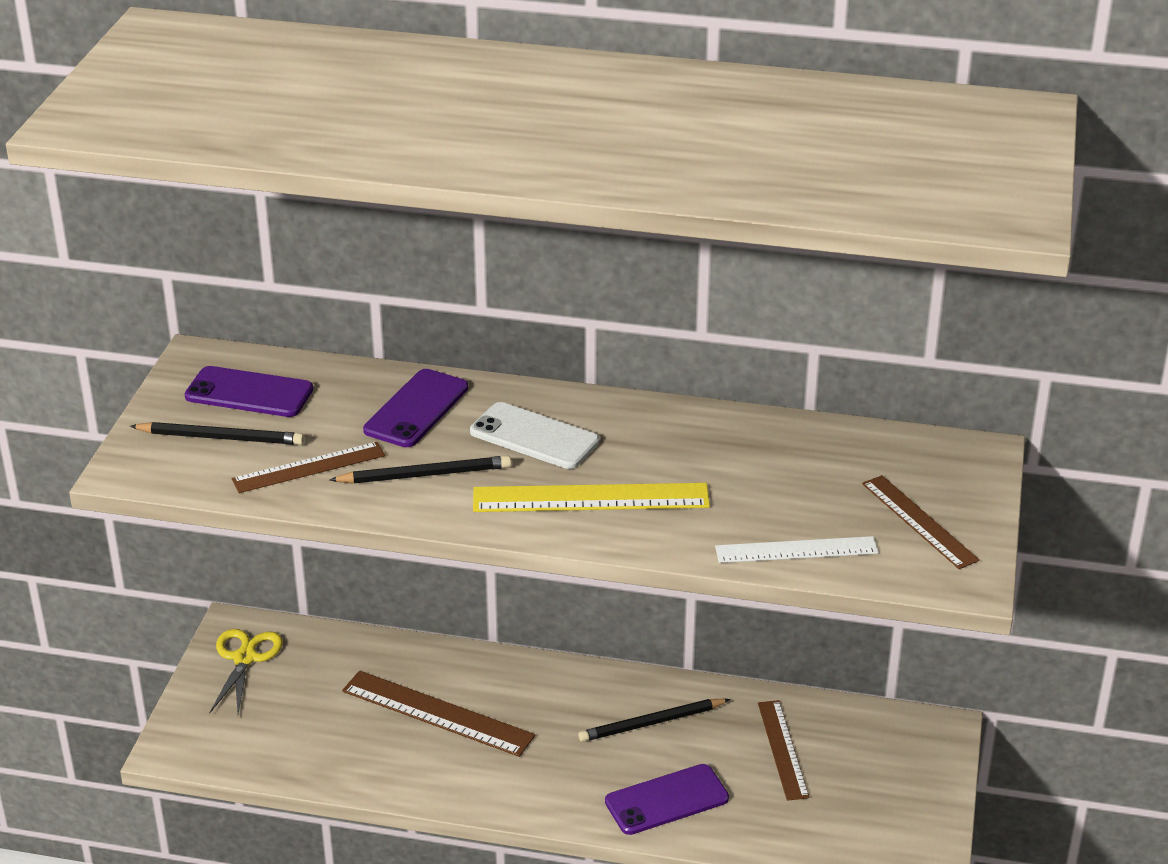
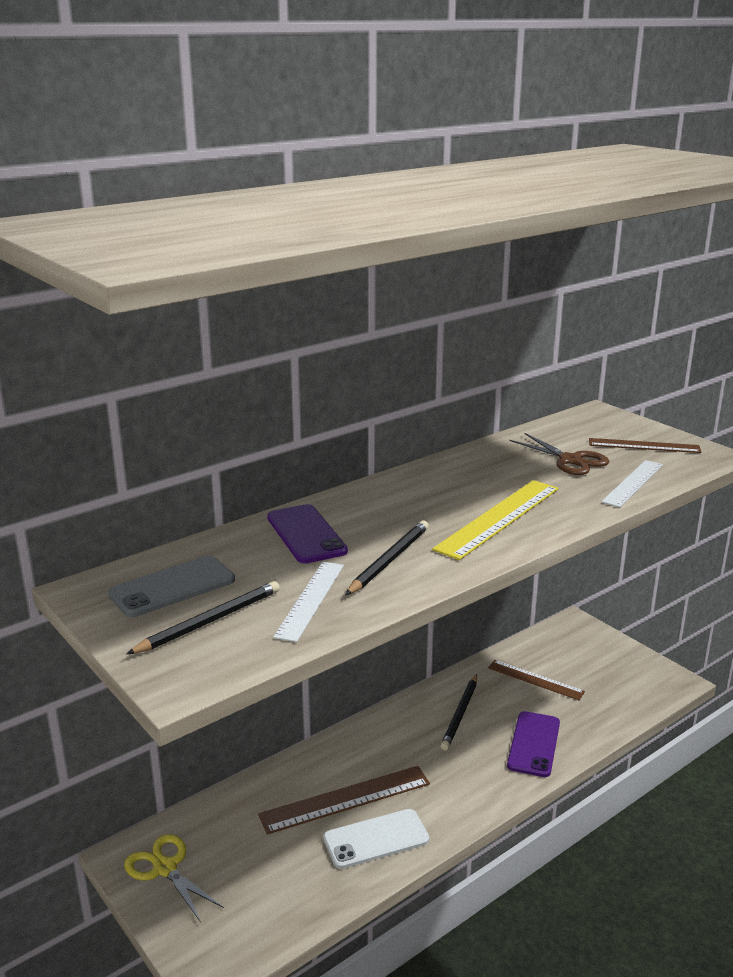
camera: 50 degrees left, 10 degrees down
purple phone [185,366,313,417] -> grey phone [108,556,235,617]
brown ruler [232,442,385,493] -> white ruler [273,562,344,642]
white phone [470,402,599,469] -> white phone moved to [323,809,429,869]
none -> brown scissors [509,433,609,475]

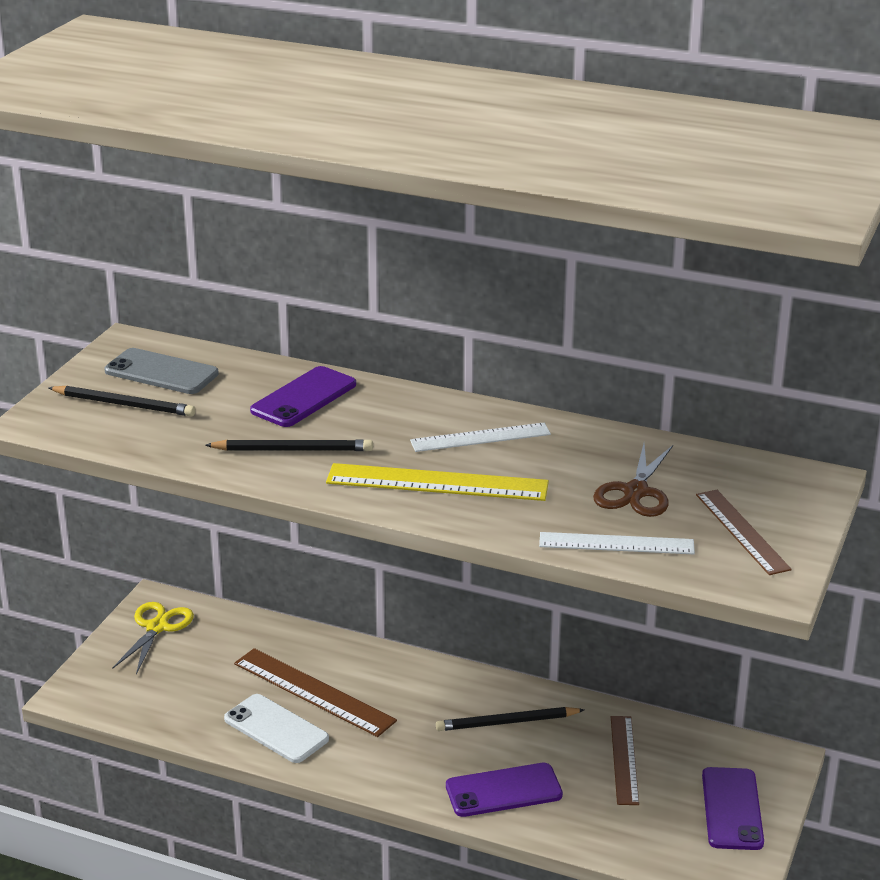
camera: 60 degrees right, 5 degrees up
white ruler [273,562,344,642] -> white ruler moved to [410,423,551,452]
none -> purple phone [702,767,764,850]

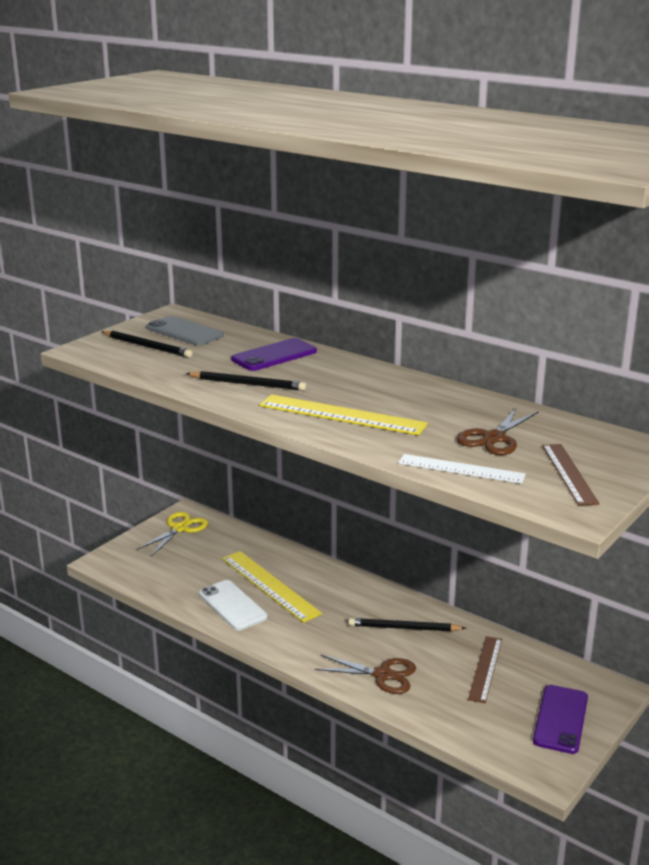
camera: 15 degrees right, 5 degrees down
brown ruler [234,648,397,737] -> yellow ruler [222,551,322,623]
white ruler [410,423,551,452] -> none
purple phone [446,763,563,817] -> brown scissors [315,655,416,694]

